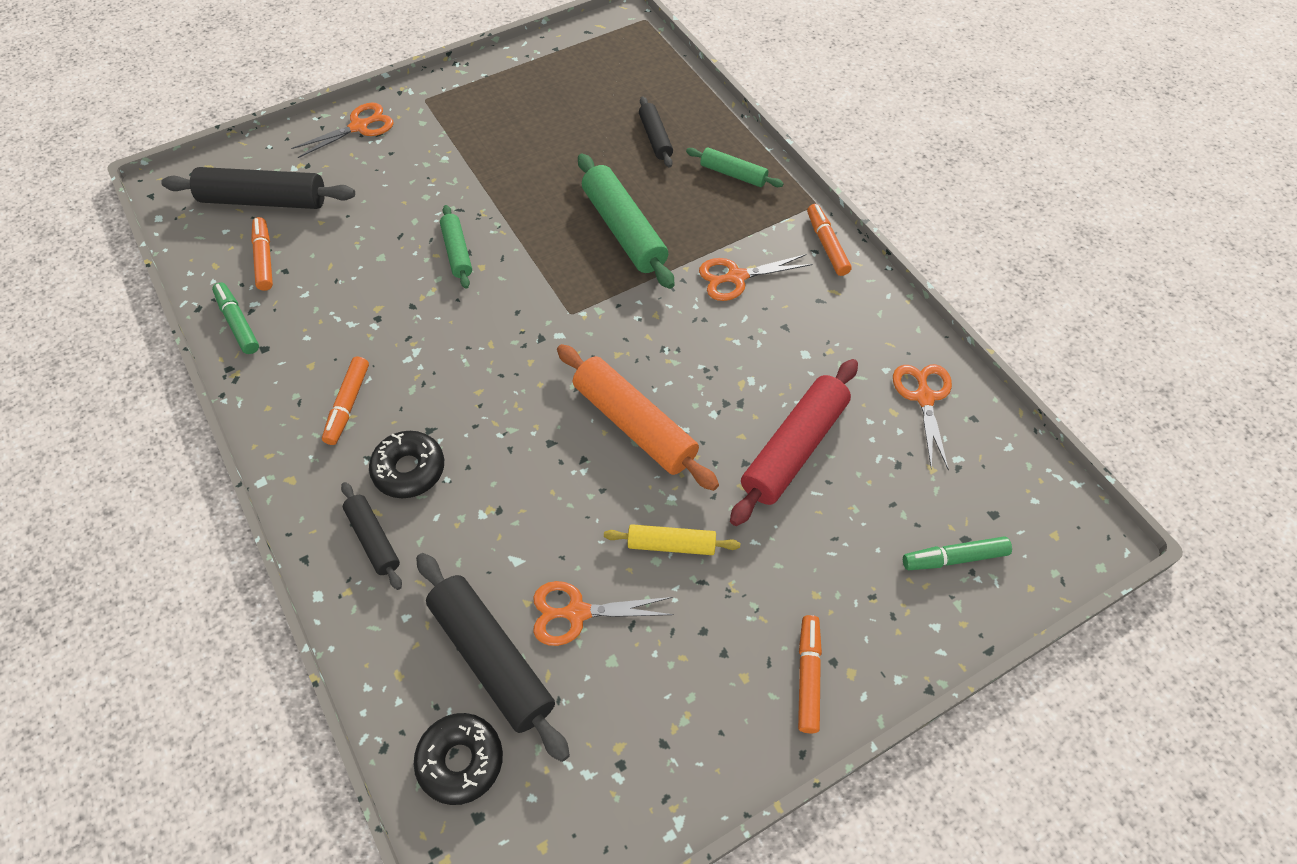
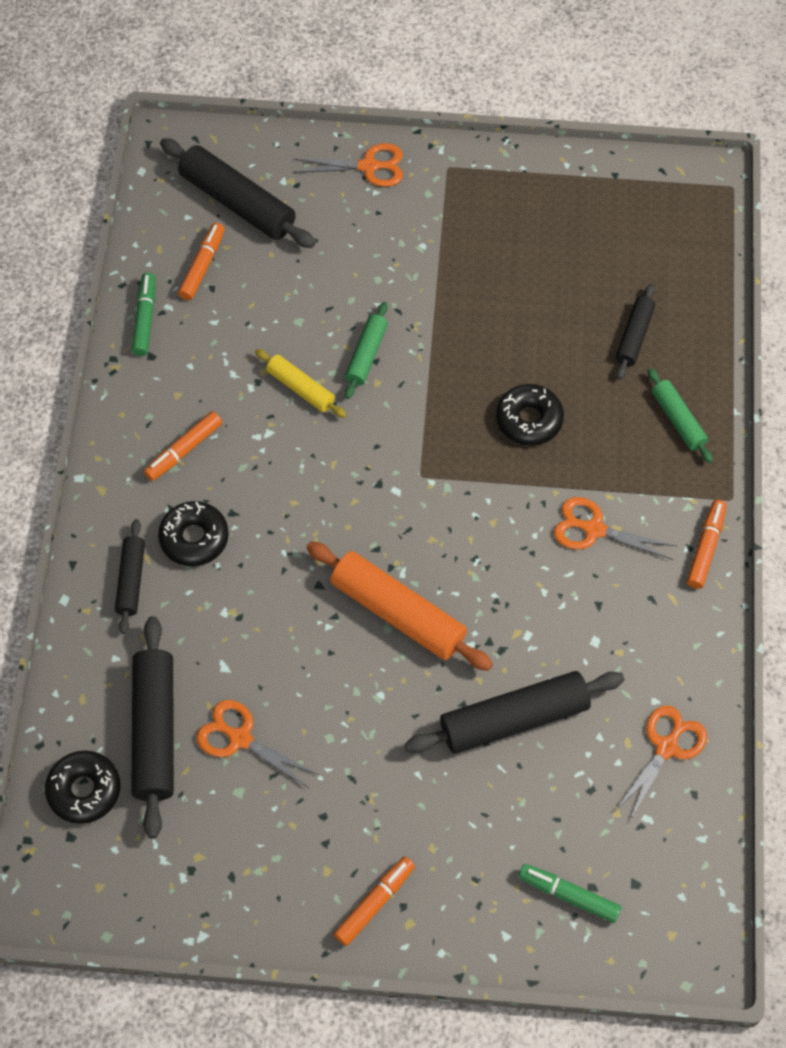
camera: 35 degrees right, 5 degrees up
orange rolling pin [557,344,719,491] -> orange rolling pin turned 45 degrees counterclockwise [307,542,493,671]
green rolling pin [578,154,675,289] -> black donut [496,384,564,446]
yellow rolling pin [604,524,740,555] -> yellow rolling pin moved to [255,349,346,418]
red rolling pin [730,359,858,526] -> black rolling pin [405,671,625,754]

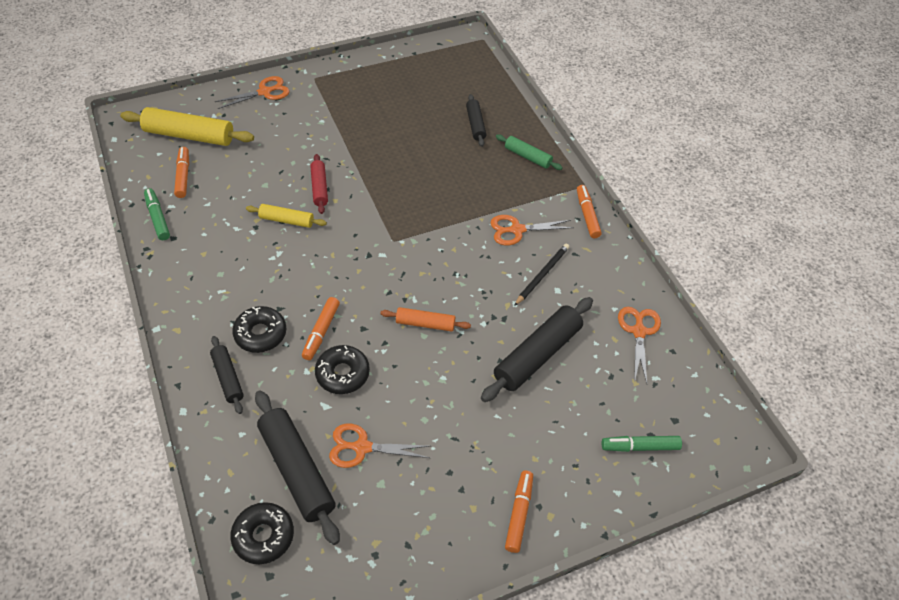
camera: 30 degrees left, 10 degrees down
orange marker [144,411,222,481] -> orange marker moved to [302,297,340,360]
black rolling pin [160,138,315,248] -> yellow rolling pin [120,107,254,146]
orange rolling pin [307,542,493,671] -> orange rolling pin [380,307,471,332], size x0.56
green rolling pin [345,302,388,399] -> red rolling pin [310,154,328,214]
black donut [496,384,564,446] -> black donut moved to [315,345,370,394]
none -> black pencil [514,244,569,306]

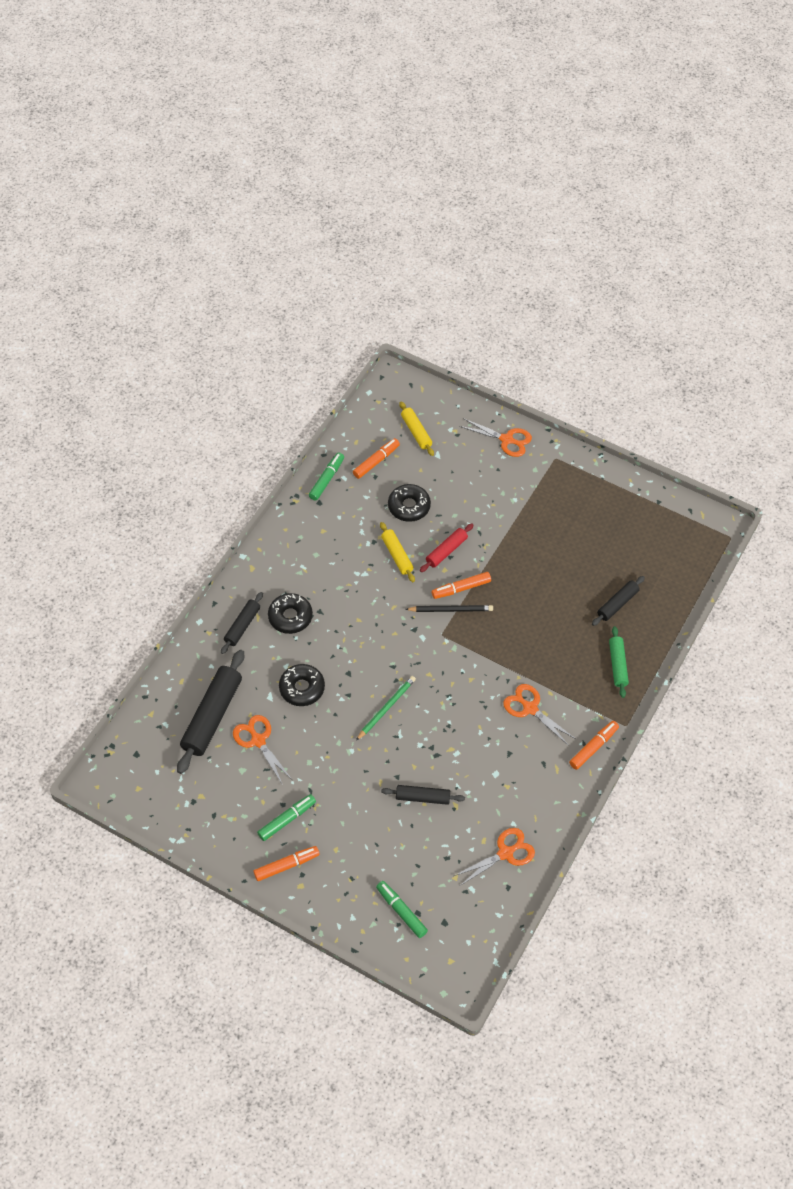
camera: 55 degrees right, 5 degrees up
yellow rolling pin [120,107,254,146] -> yellow rolling pin [399,401,434,456], size x0.56
black donut [230,502,294,564] -> black donut moved to [388,484,431,522]
orange marker [302,297,340,360] -> orange marker moved to [432,572,491,599]
orange rolling pin [380,307,471,332] -> green pencil [356,676,416,741]
black rolling pin [481,297,593,402] -> black rolling pin [381,785,465,805], size x0.56
black pencil [514,244,569,306] -> black pencil moved to [405,605,493,612]
none -> green marker [257,794,316,841]

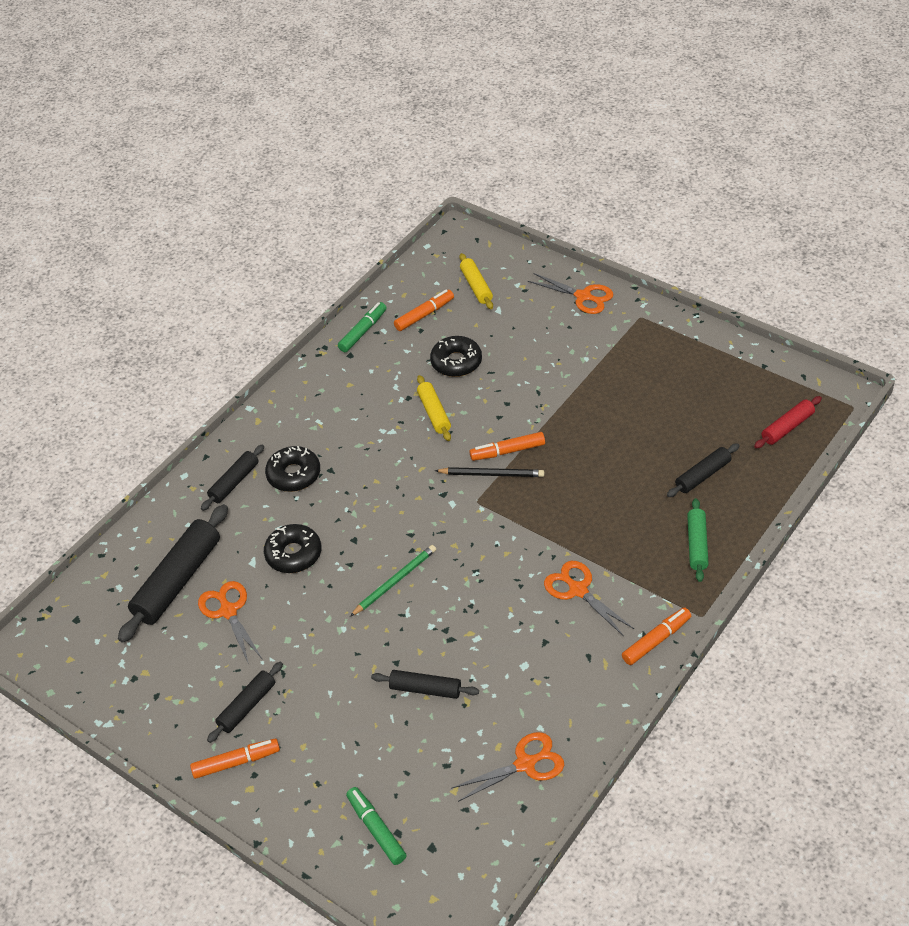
camera: 10 degrees right, 10 degrees down
green marker [257,794,316,841] -> black rolling pin [207,662,283,743]
red rolling pin [420,523,474,572] -> red rolling pin moved to [754,396,822,449]

